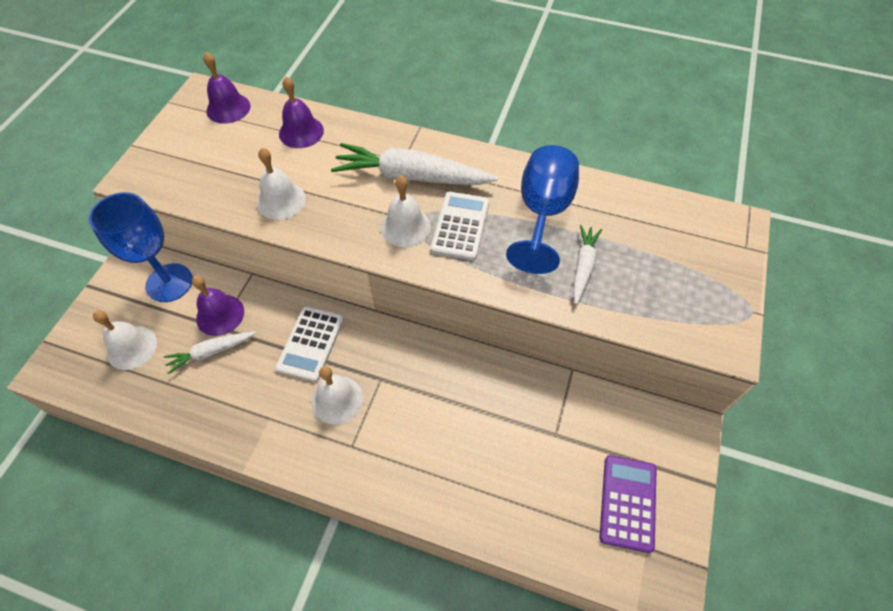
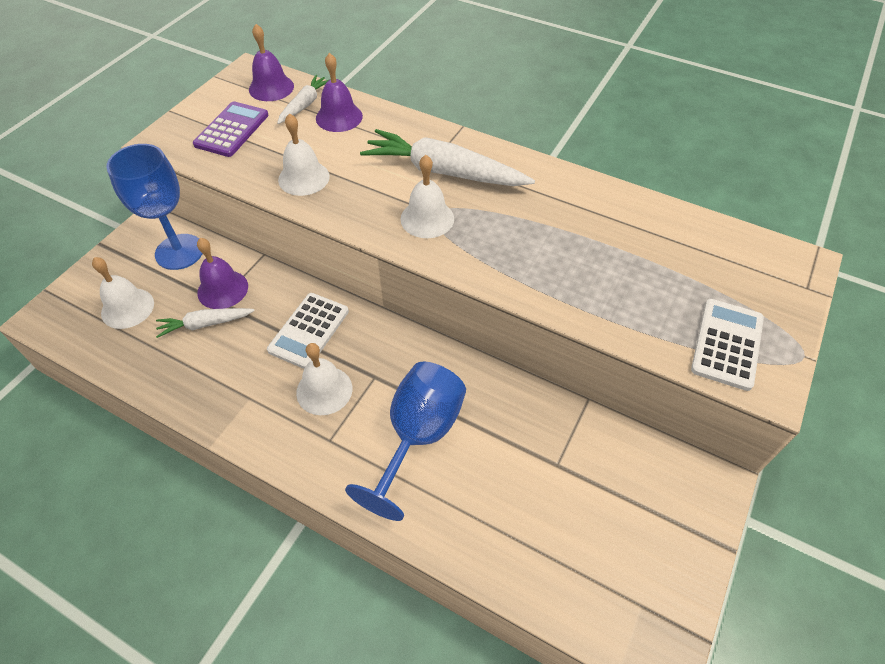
camera: 10 degrees right, 5 degrees down
white calculator [431,192,490,260] -> white calculator moved to [691,299,764,391]
blue goblet [506,145,579,274] -> blue goblet moved to [345,361,466,521]
white carrot [573,225,602,304] -> white carrot moved to [277,75,329,124]
purple calculator [599,455,657,553] -> purple calculator moved to [193,101,269,157]

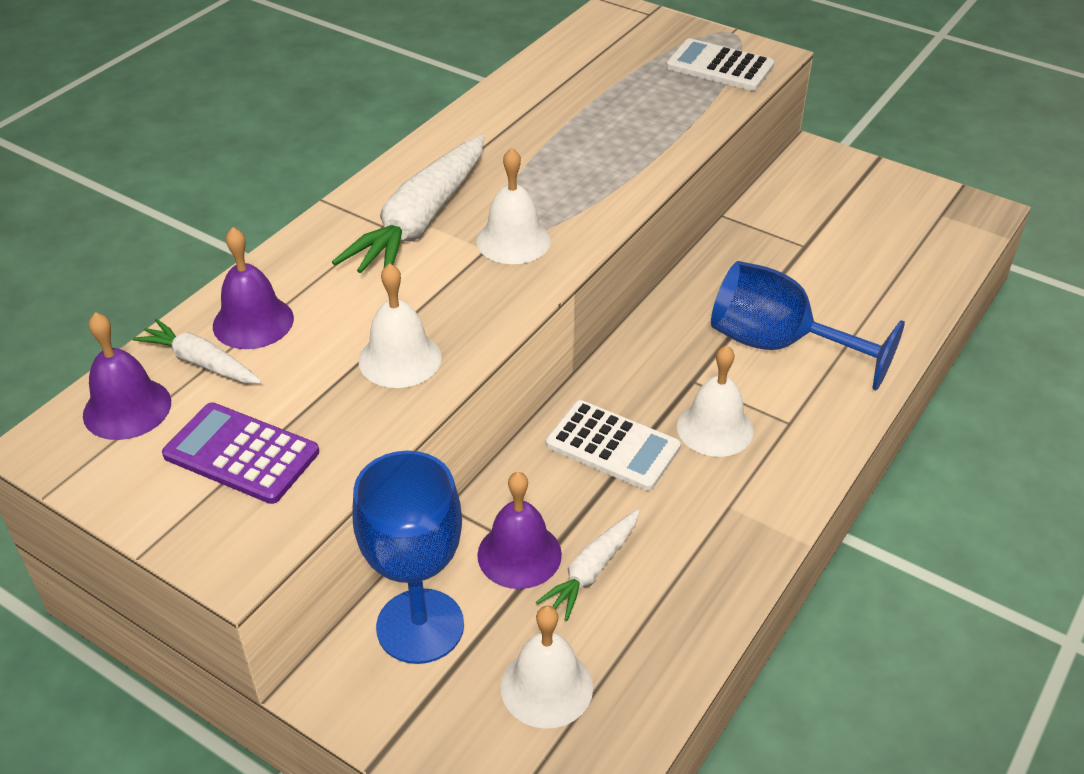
camera: 85 degrees left, 10 degrees down
white carrot [156,308,255,338] -> white carrot turned 45 degrees clockwise [536,509,640,621]

